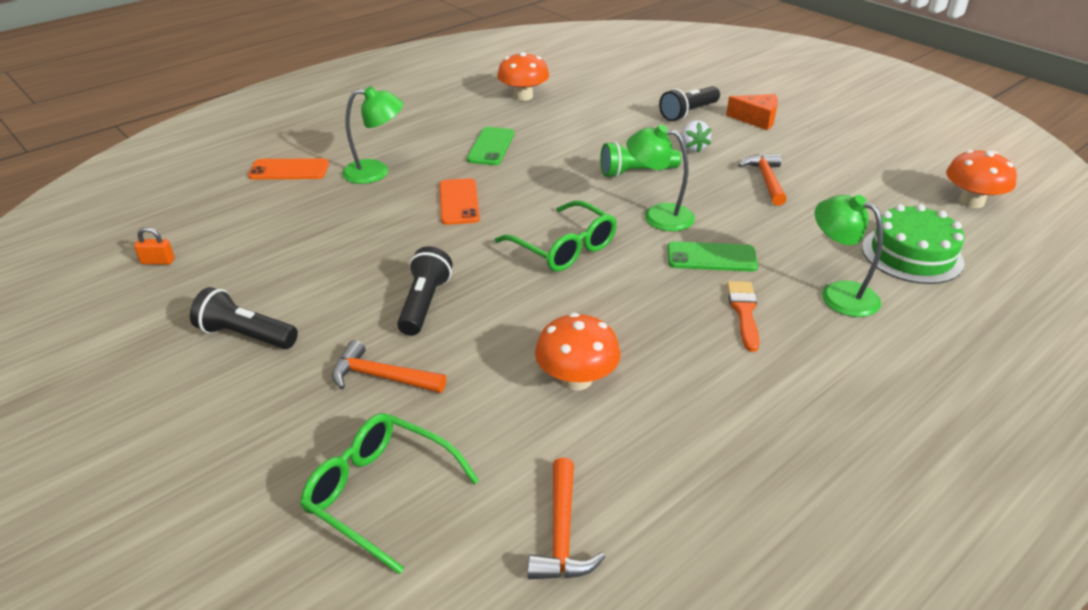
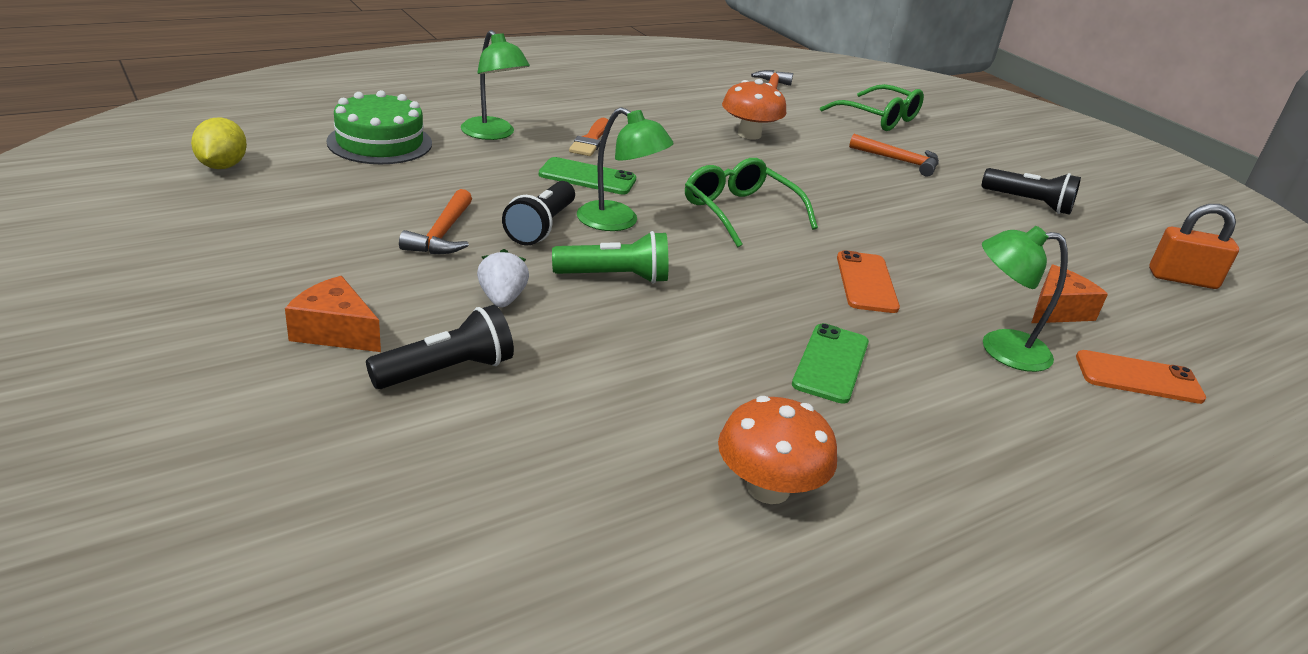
camera: 175 degrees left, 5 degrees down
orange padlock [134,227,175,265] -> orange padlock [1149,204,1239,289], size x1.87
black flashlight [397,246,453,336] -> black flashlight moved to [502,181,575,245]
orange mushroom [946,150,1017,208] -> yellow lemon [191,117,247,169]
none -> orange cheese [1031,265,1108,323]

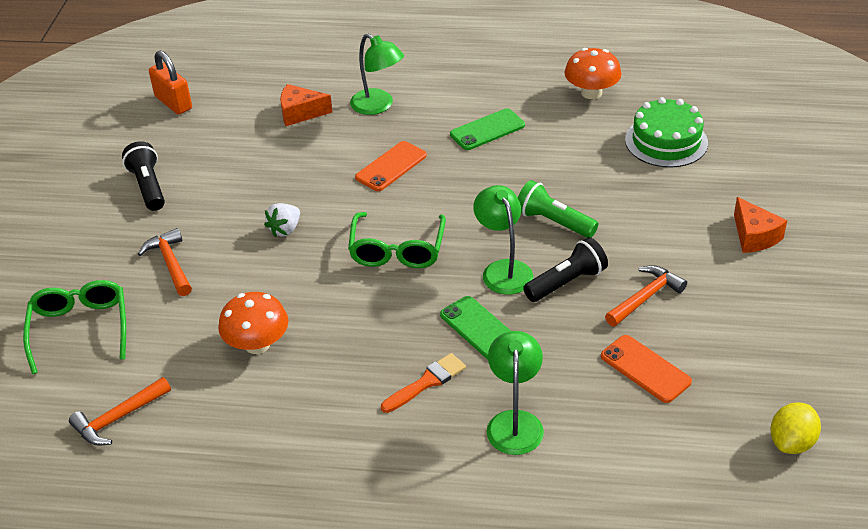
camera: 135 degrees left, 10 degrees up
green cake [326,90,432,164] -> green cake moved to [625,97,708,168]
black flashlight [366,305,514,389] -> none
white strawberry [477,249,529,307] -> white strawberry moved to [264,203,300,237]
orange phone [1076,350,1206,404] -> orange phone moved to [601,335,692,403]

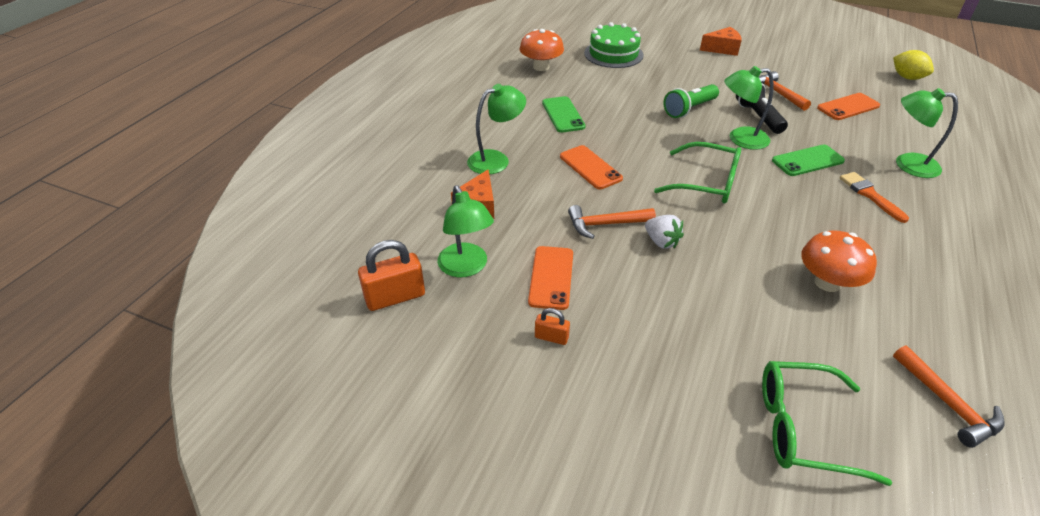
camera: 75 degrees left, 0 degrees up
black flashlight [122,141,165,211] -> orange padlock [535,308,570,345]
orange hammer [138,228,192,296] -> orange hammer moved to [568,205,656,239]
none -> green lamp [437,186,494,277]
none -> orange phone [528,246,573,310]

